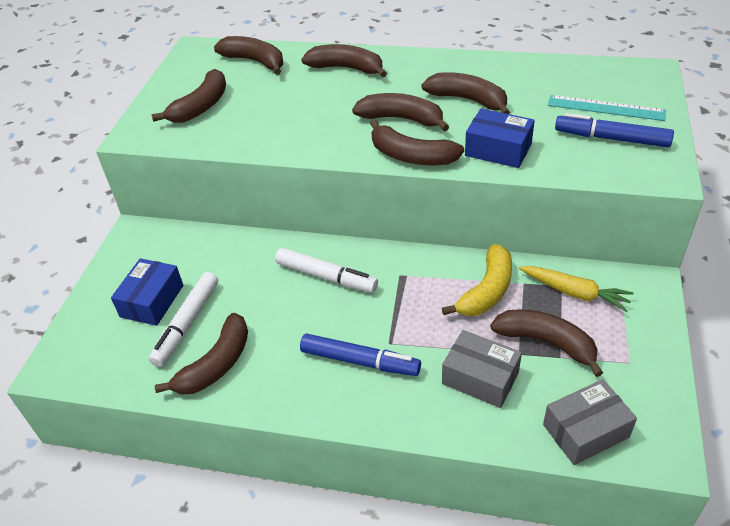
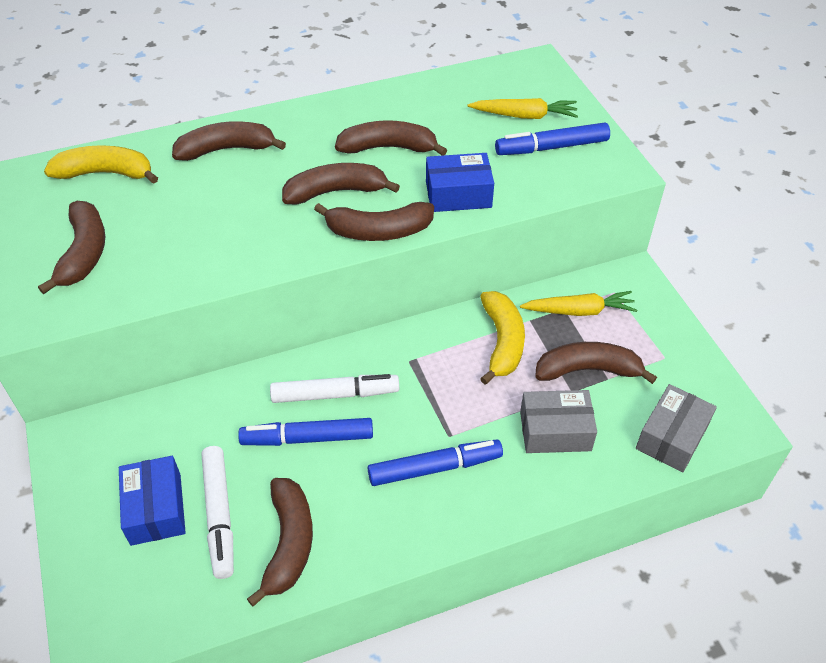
camera: 35 degrees left, 5 degrees up
brown banana [214,36,283,75] -> yellow banana [44,146,158,184]
turquoise ruler [548,95,666,121] -> yellow carrot [468,98,578,119]
none -> blue marker [238,418,373,446]

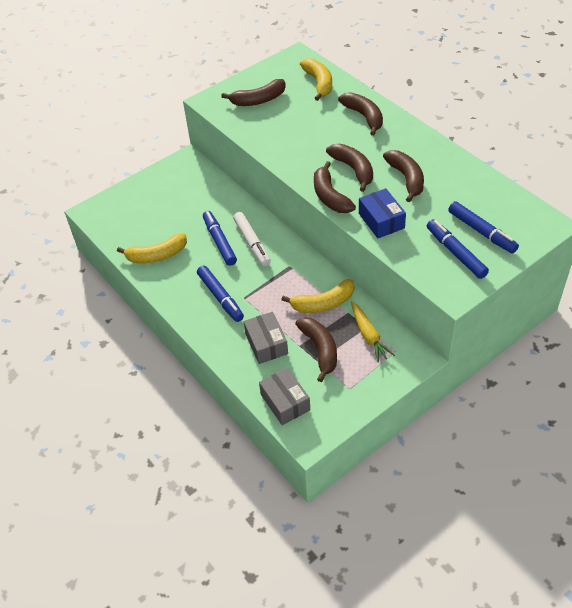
camera: 75 degrees right, 0 degrees up
blue box [119,456,186,546] -> none
white marker [202,446,234,579] -> none
brown banana [247,478,313,607] -> yellow banana [117,233,187,263]
yellow carrot [468,98,578,119] -> blue marker [448,201,519,253]
grey box [636,384,717,473] -> grey box turned 45 degrees clockwise [259,368,310,425]

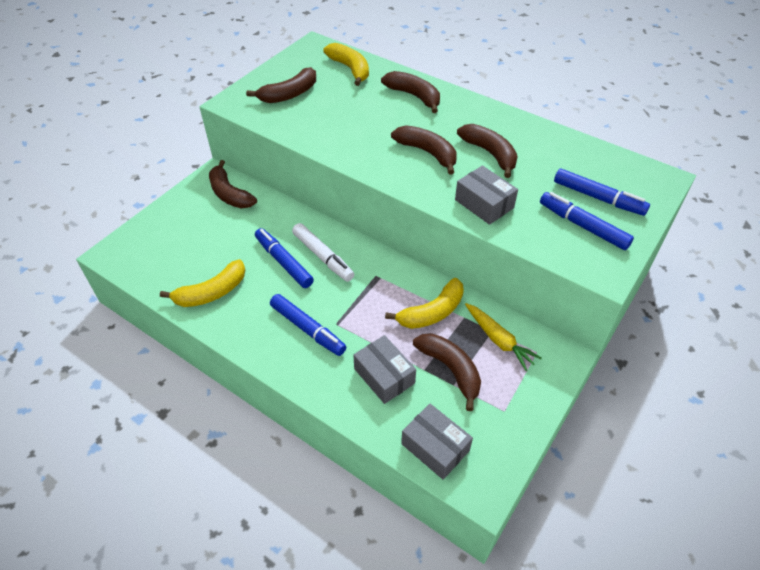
camera: 20 degrees left, 0 degrees up
brown banana [314,161,356,213] -> brown banana moved to [209,160,257,208]
blue box [359,188,406,238] -> grey box [455,165,518,225]

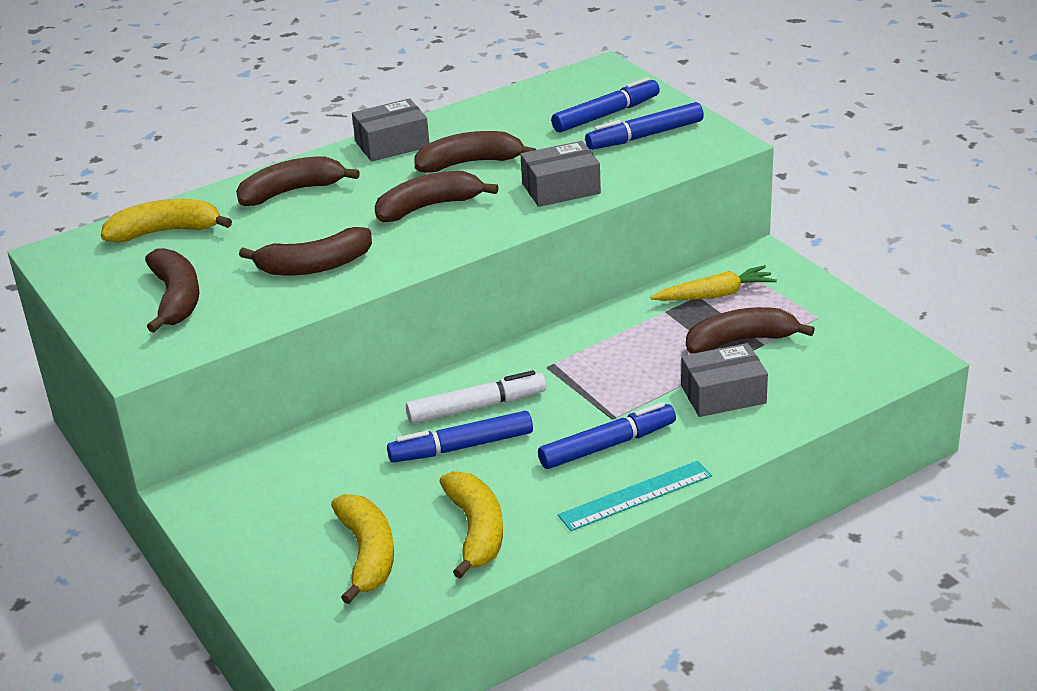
camera: 65 degrees left, 15 degrees down
brown banana [209,160,257,208] -> brown banana moved to [239,227,372,276]
yellow banana [385,278,464,329] -> yellow banana moved to [331,494,394,604]
grey box [401,404,473,480] -> grey box moved to [352,98,429,162]
none -> turquoise ruler [558,461,712,531]

